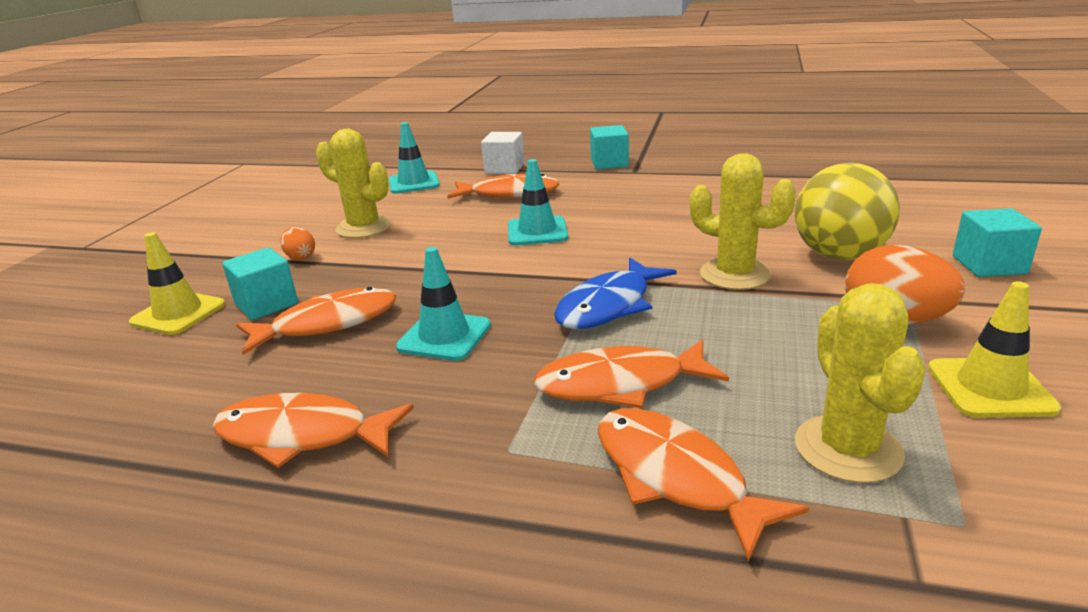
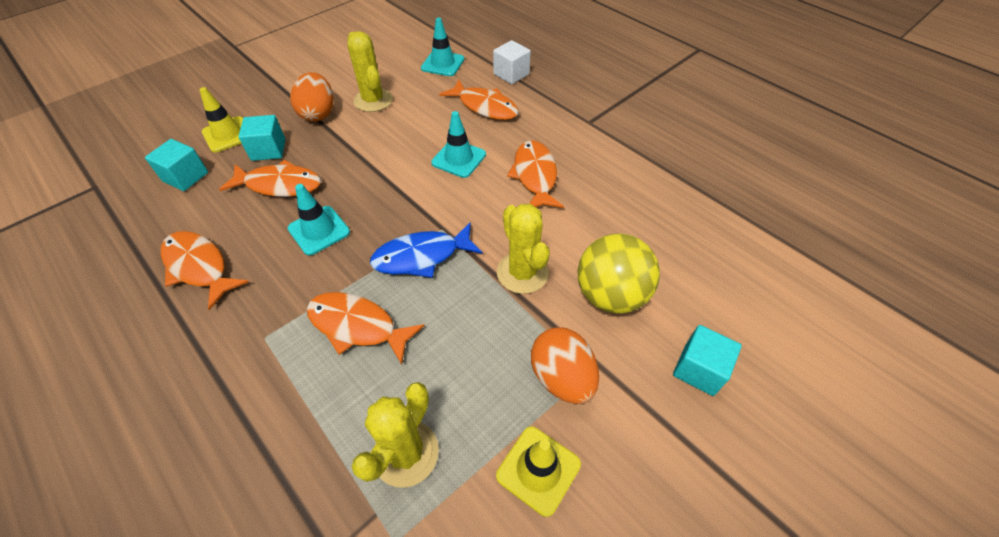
camera: 30 degrees right, 25 degrees up
orange egg [280,227,315,260] -> orange egg [290,72,334,121], size x1.88
turquoise cube [590,125,629,169] -> turquoise cube moved to [145,139,208,191]
orange fish [598,408,809,562] -> orange fish moved to [507,140,564,208]

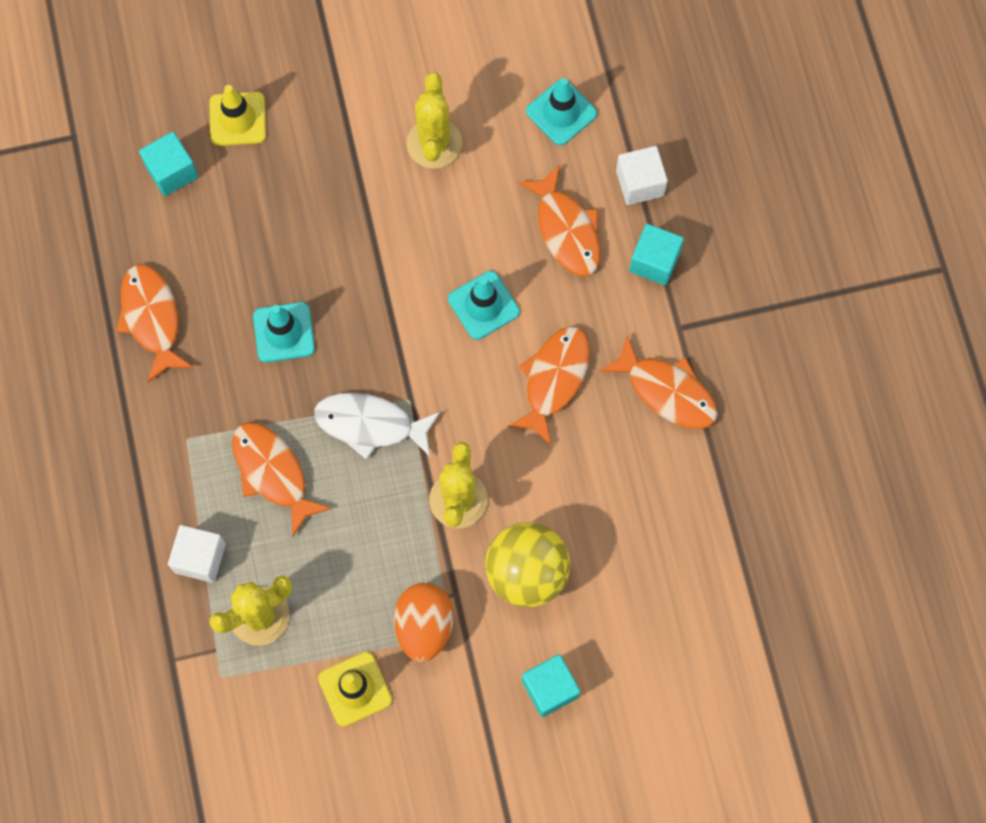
camera: 30 degrees right, 20 degrees up
orange fish [219,160,321,197] -> orange fish moved to [600,336,718,429]
turquoise cube [238,115,285,161] -> turquoise cube moved to [629,224,684,286]
orange egg [290,72,334,121] -> none
blue fish [370,222,483,278] -> white fish [314,393,440,459]
none -> white cube [168,525,226,583]

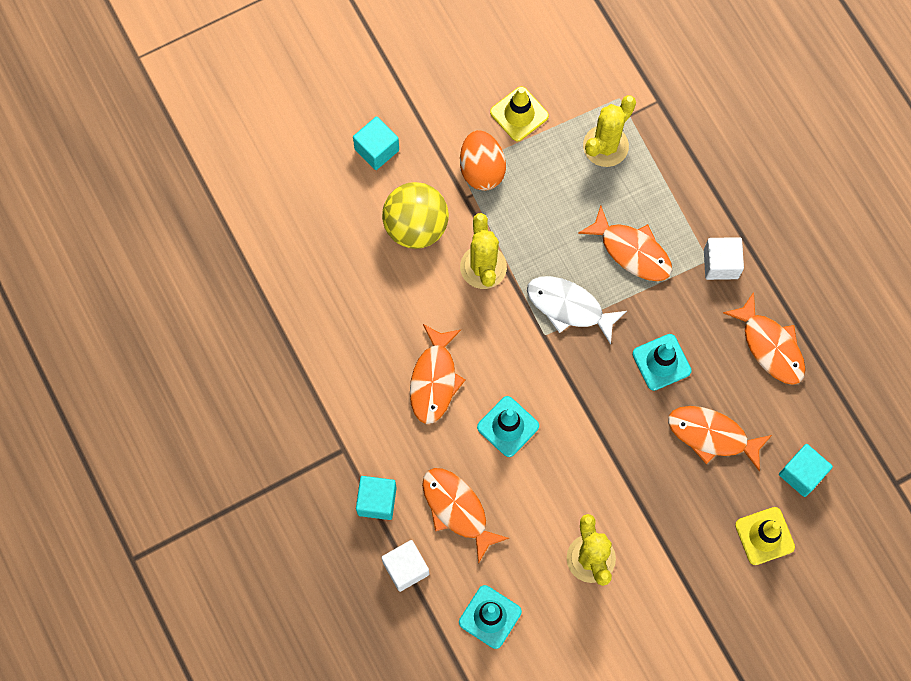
camera: 165 degrees right, 0 degrees up
white cube [168,525,226,583] -> white cube moved to [704,237,744,280]
white fish [314,393,440,459] -> white fish turned 150 degrees counterclockwise [527,276,627,345]
orange fish [600,336,718,429] -> orange fish moved to [668,406,772,471]

